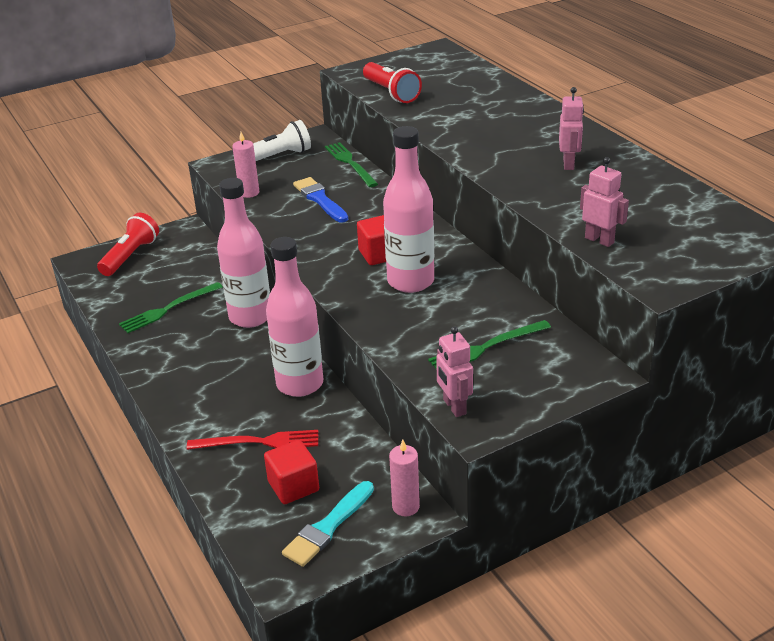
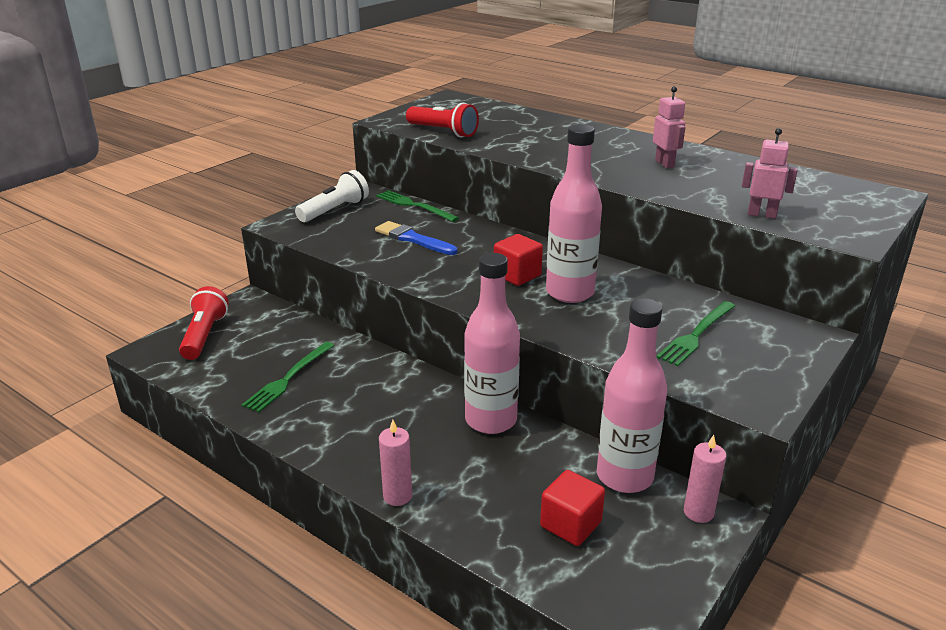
camera: 25 degrees left, 5 degrees down
red fork [187,430,318,450] -> none
pink bottle [217,178,270,328] -> pink bottle moved to [597,298,667,493]
pink candle [232,132,259,198] -> pink candle moved to [379,420,412,506]
turquoise brush [282,481,374,567] -> none
pink robot [436,326,473,417] -> none

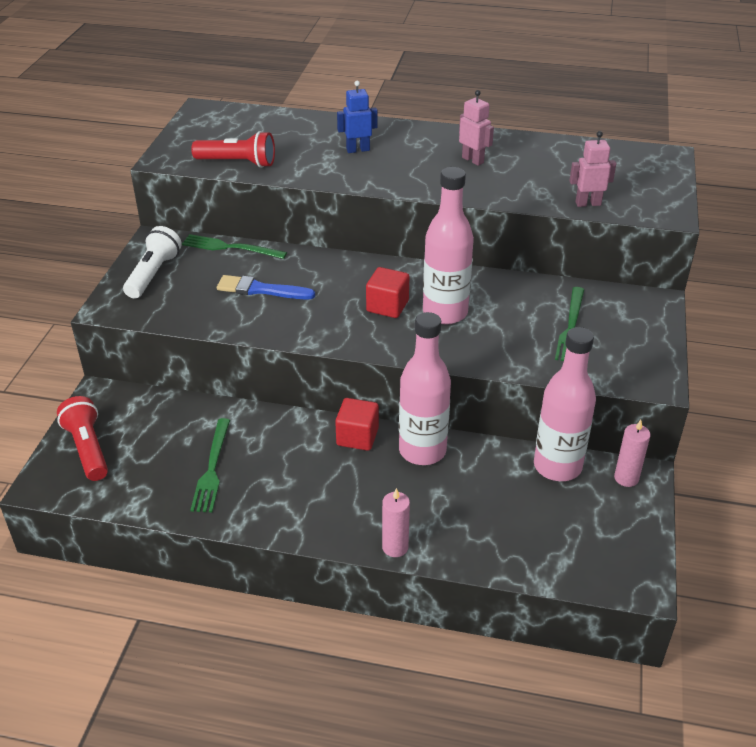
camera: 25 degrees left, 10 degrees up
red cube [540,470,605,546] -> red cube moved to [335,398,379,451]
none -> blue robot [337,81,377,153]

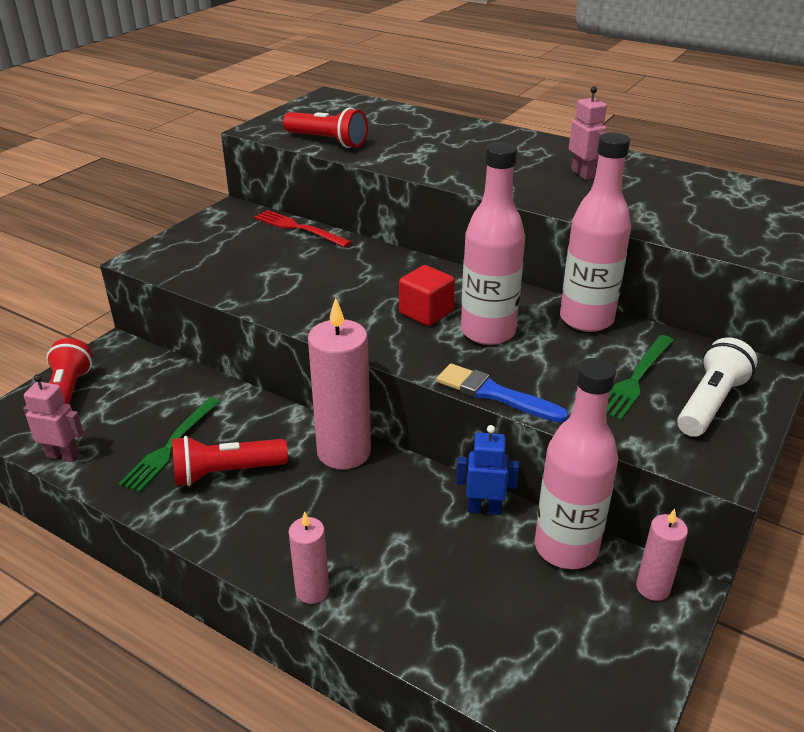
camera: 20 degrees right, 5 degrees down
white flashlight [123,226,182,299] -> white flashlight moved to [677,337,758,437]
green fork [182,234,287,259] -> red fork [254,210,352,247]
blue brush [217,275,315,299] -> blue brush moved to [436,363,568,423]
red cube [335,398,379,451] -> pink candle [308,298,371,470]
blue robot [337,81,377,153] -> blue robot moved to [456,425,519,515]
pink bottle [399,312,451,465] -> pink bottle moved to [560,133,631,332]
pink robot [569,131,616,207] -> pink robot moved to [23,374,84,462]
none -> red flashlight [172,436,288,486]

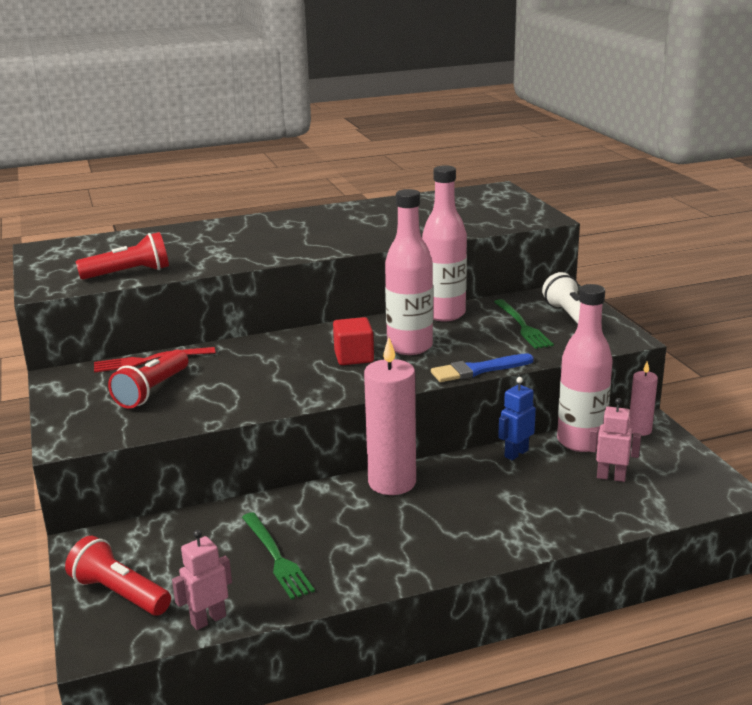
camera: 50 degrees left, 10 degrees down
red flashlight [172,436,288,486] -> red flashlight moved to [108,349,188,409]
pink candle [289,512,329,604] -> none
pink robot [569,86,607,180] -> pink robot moved to [588,398,641,482]

